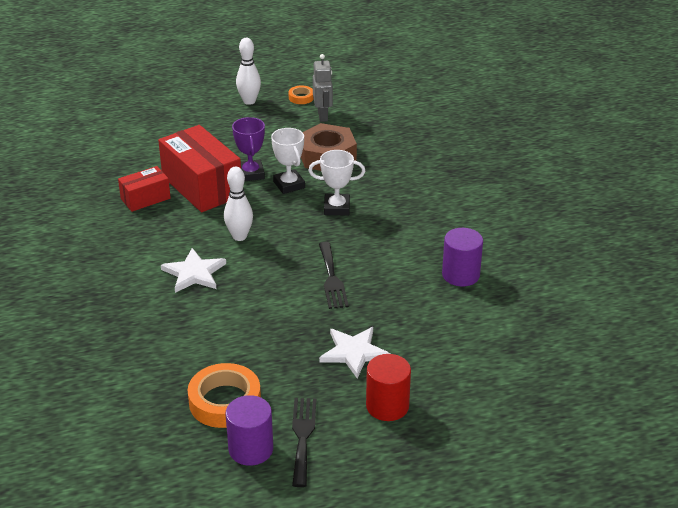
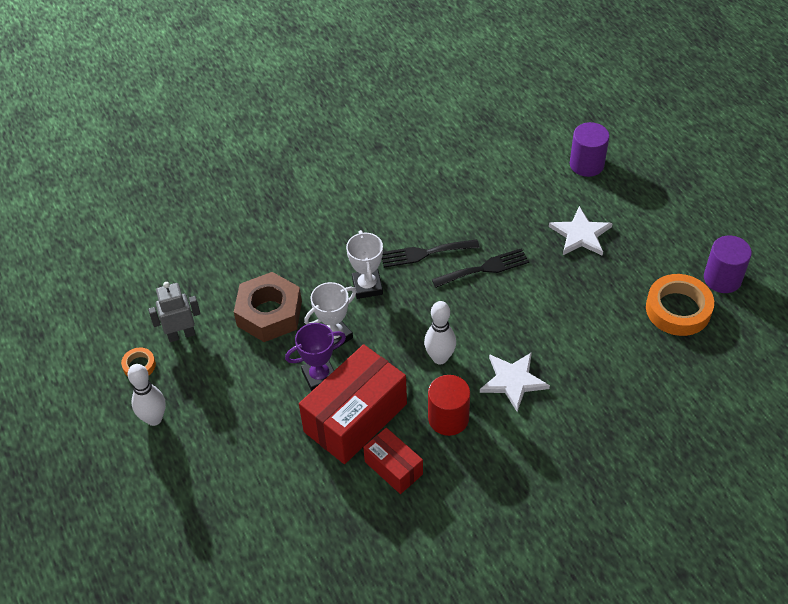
camera: 100 degrees left, 15 degrees up
black fork [292,398,316,487] -> black fork moved to [382,239,480,268]
red cylinder [366,354,411,421] -> red cylinder moved to [428,375,470,436]
purple cylinder [442,228,483,287] -> purple cylinder moved to [570,122,609,177]

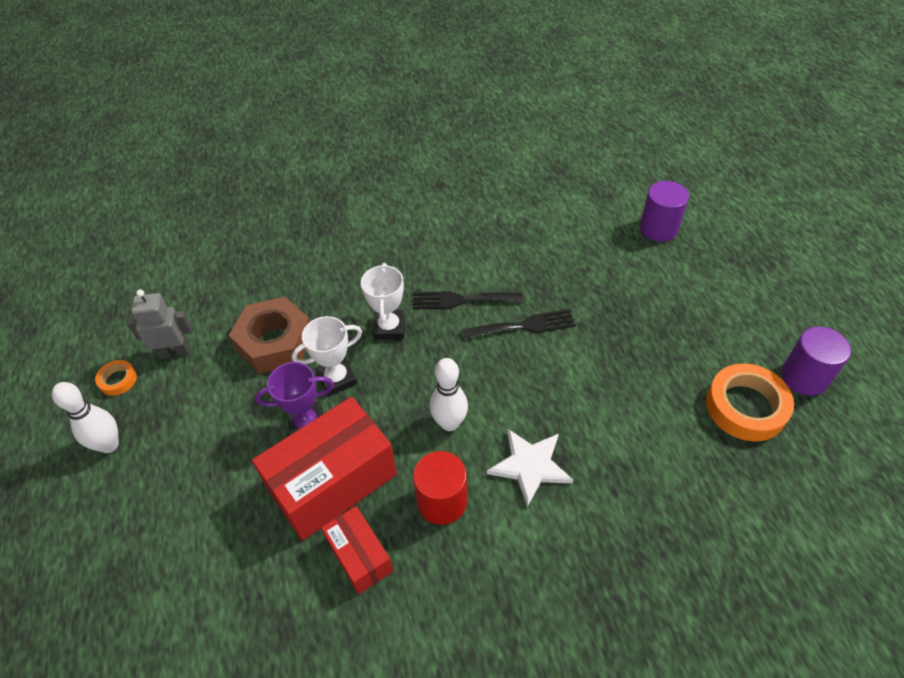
camera: 10 degrees right, 0 degrees up
white star [549,206,613,256] -> none

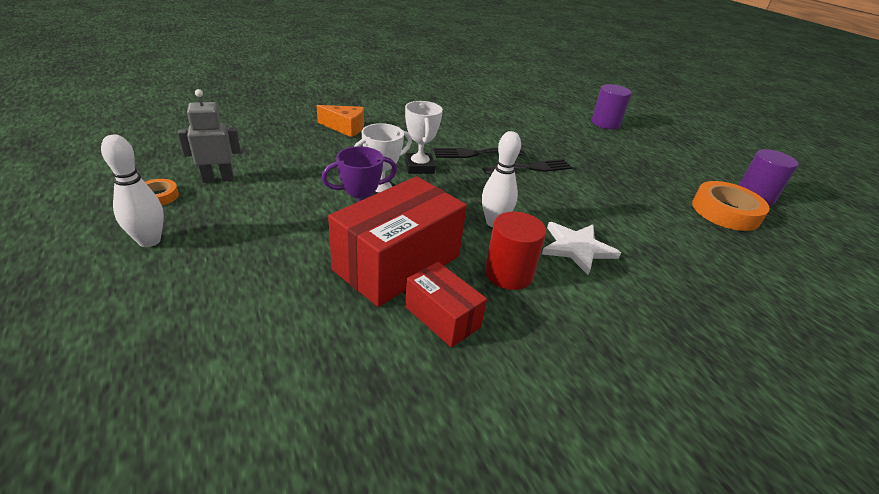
camera: 15 degrees left, 15 degrees down
brown nut [229,297,310,374] -> none
none -> orange cheese [316,105,364,137]

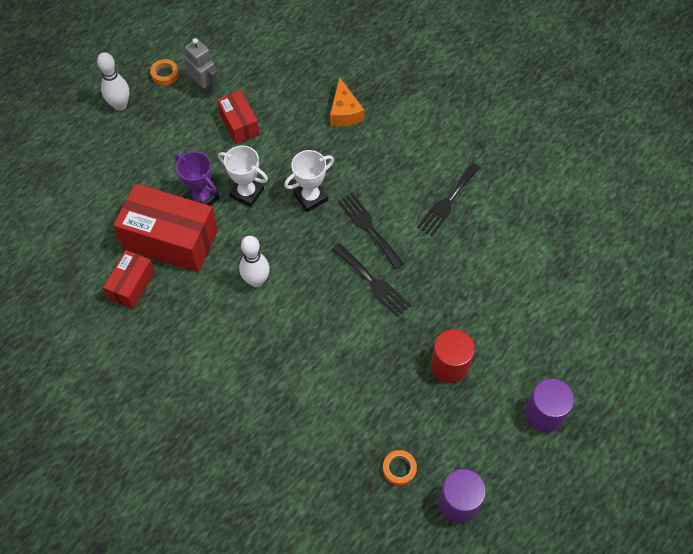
camera: 70 degrees right, 25 degrees up
red cylinder [485,212,546,290] -> red cylinder moved to [431,329,475,383]
white star [542,222,621,275] -> none
purple cylinder [591,84,632,129] -> purple cylinder moved to [525,379,574,433]
orange tape [692,181,770,231] -> orange tape [383,450,417,486], size x0.49
none -> red box [217,90,260,144]
none -> black fork [417,162,480,236]

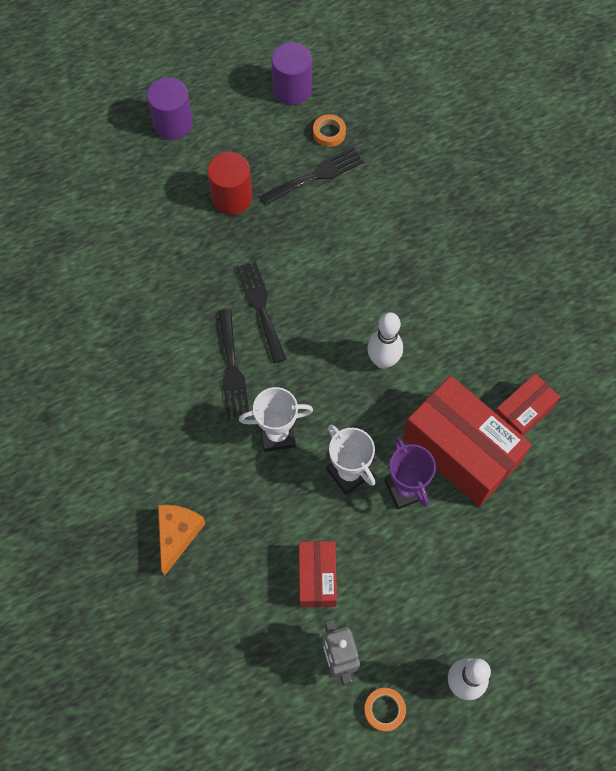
camera: 155 degrees left, 5 degrees up
black fork [417,162,480,236] -> black fork moved to [262,147,364,204]

